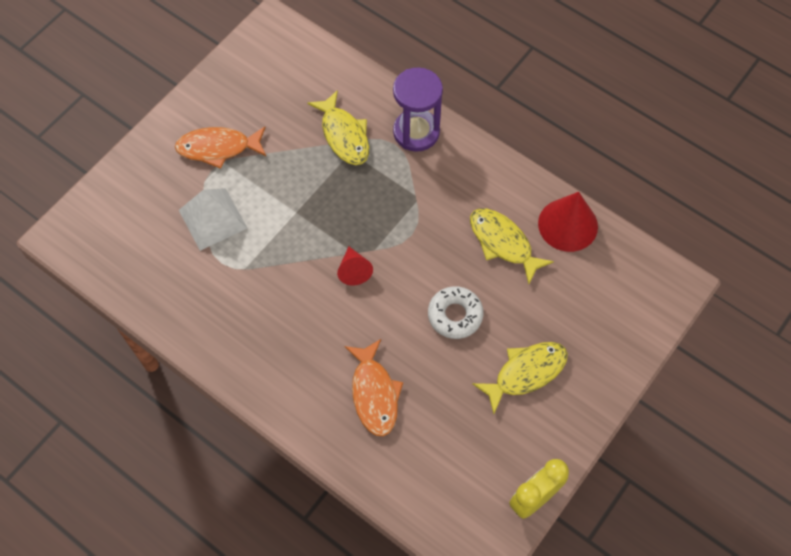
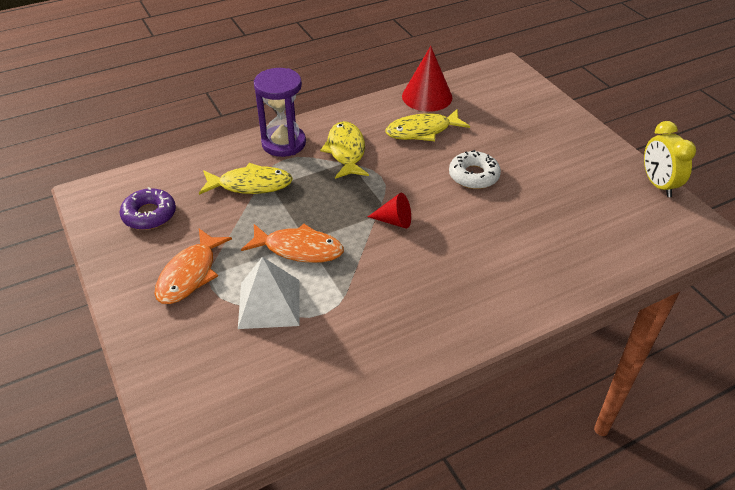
camera: 65 degrees left, 20 degrees down
orange fish [344,339,403,436] -> orange fish moved to [241,224,344,263]
yellow fish [472,342,568,414] -> yellow fish moved to [320,121,369,179]
none -> purple donut [120,187,176,230]

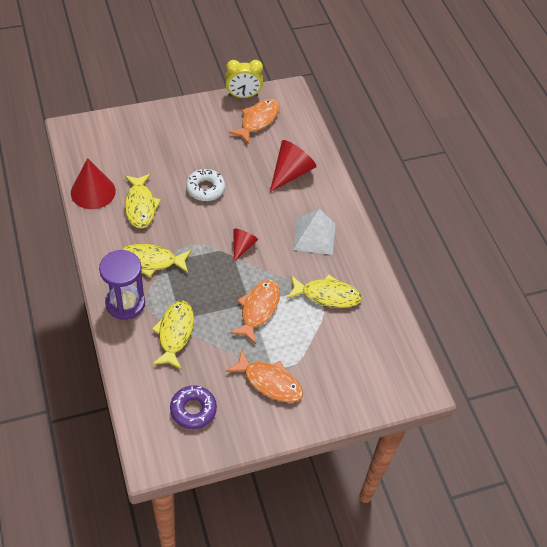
camera: 85 degrees left, 10 degrees up
white pyramid [238,257,299,329] -> white pyramid moved to [293,208,336,255]
none -> orange fish [229,99,279,144]
none -> red cone [270,140,317,192]
none -> yellow fish [287,274,362,308]

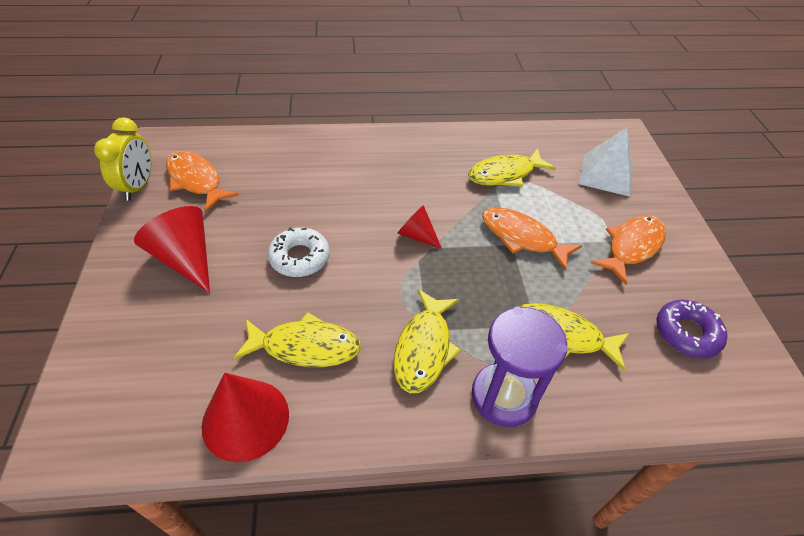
camera: 75 degrees left, 5 degrees down
red cone [270,140,317,192] -> red cone moved to [134,206,210,293]
yellow fish [287,274,362,308] -> yellow fish turned 135 degrees counterclockwise [468,148,556,187]
white pyramid [293,208,336,255] -> white pyramid moved to [579,127,633,197]

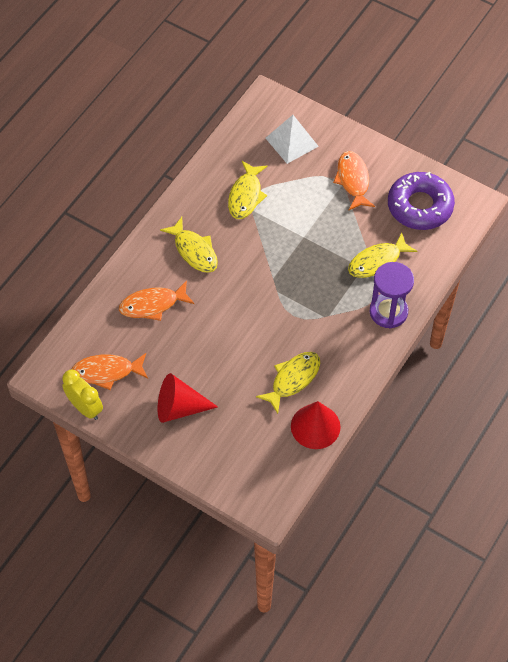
camera: 50 degrees left, 10 degrees up
white donut [268,227,330,277] -> none
yellow fish [394,289,461,393] -> yellow fish moved to [160,217,218,273]
red cone [397,205,442,249] -> none
orange fish [482,207,582,271] -> orange fish moved to [119,281,194,321]
purple donut [657,300,727,358] -> purple donut [388,172,455,230], size x1.64

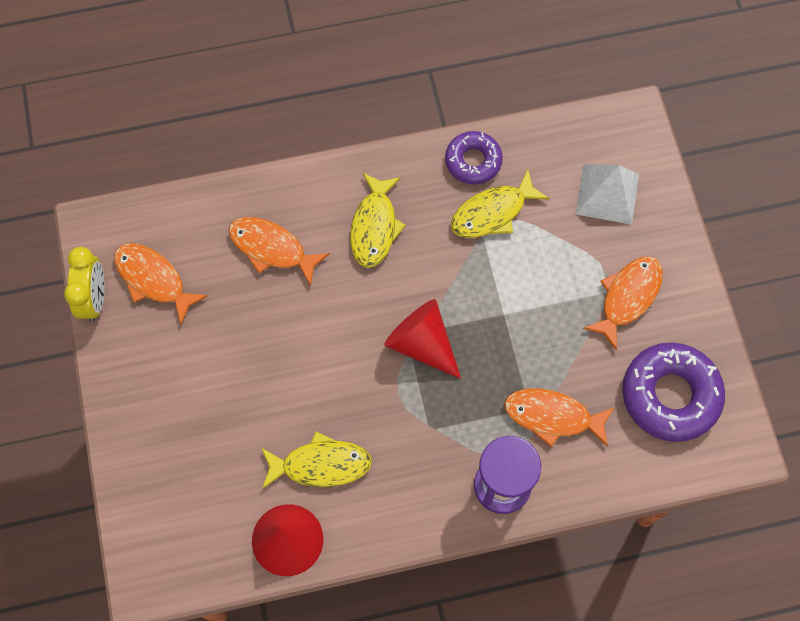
camera: 45 degrees right, 10 degrees up
red cone [158,373,218,423] -> red cone moved to [384,299,461,379]
yellow fish [348,232,418,278] -> orange fish [504,388,615,447]
none -> purple donut [445,131,503,185]

